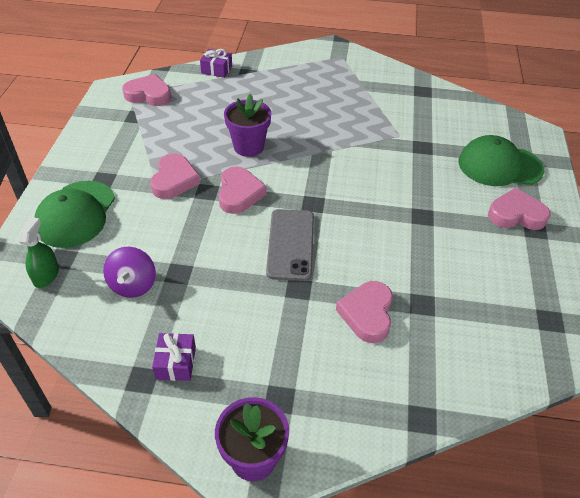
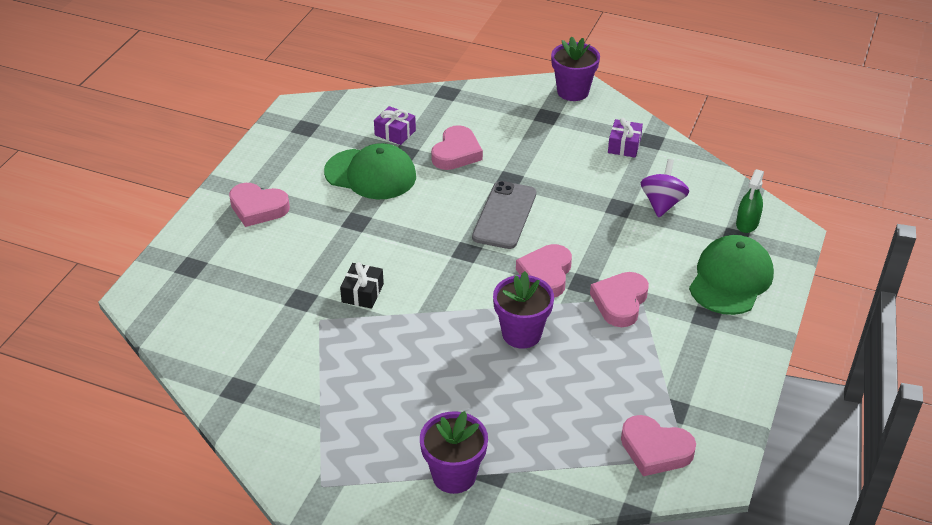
camera: 165 degrees left, 5 degrees down
purple gift [200,49,232,78] -> purple gift moved to [374,106,416,145]
green cap [458,135,544,186] -> green cap moved to [324,143,416,199]
none -> black gift [340,262,384,309]
none -> purple flower pot [420,411,488,494]

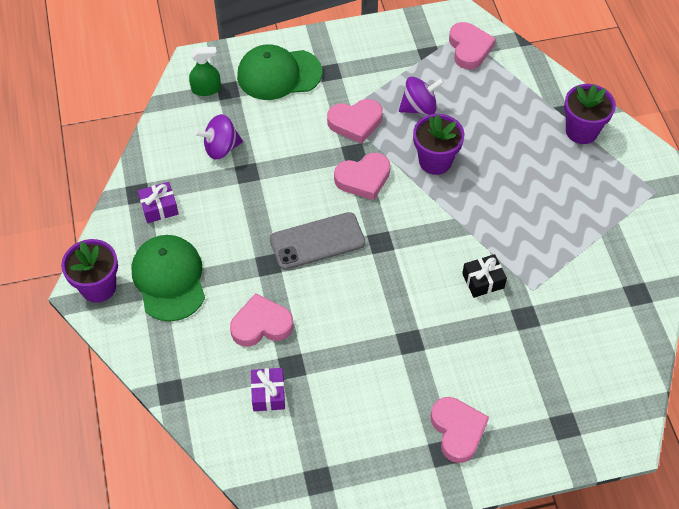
camera: 125 degrees left, 15 degrees up
green cap [324,143,416,199] -> green cap moved to [131,235,205,322]
none -> purple spinning top [399,76,444,115]

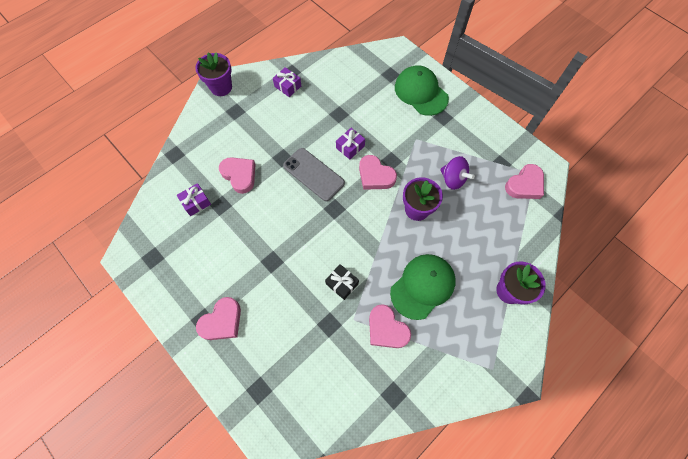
camera: 60 degrees right, 10 degrees up
green cap [131,235,205,322] -> green cap moved to [390,254,456,320]
green spray bottle [189,47,221,96] -> none
purple spinning top [194,114,243,160] -> none
pink heart [327,99,383,144] -> pink heart moved to [369,304,411,348]
none -> purple gift [336,128,365,160]

